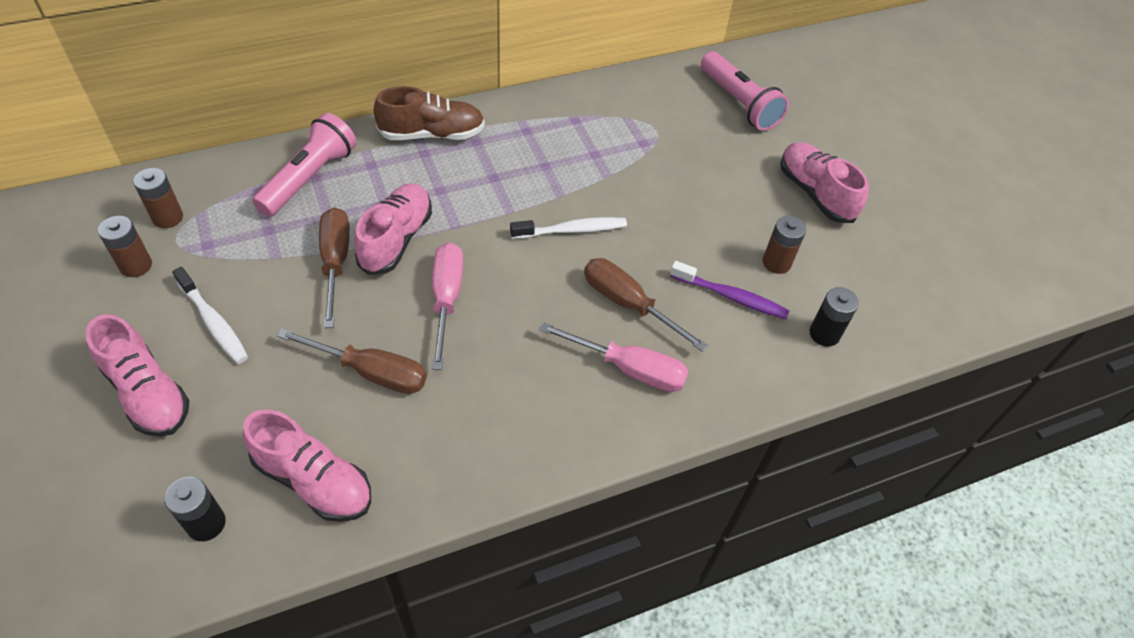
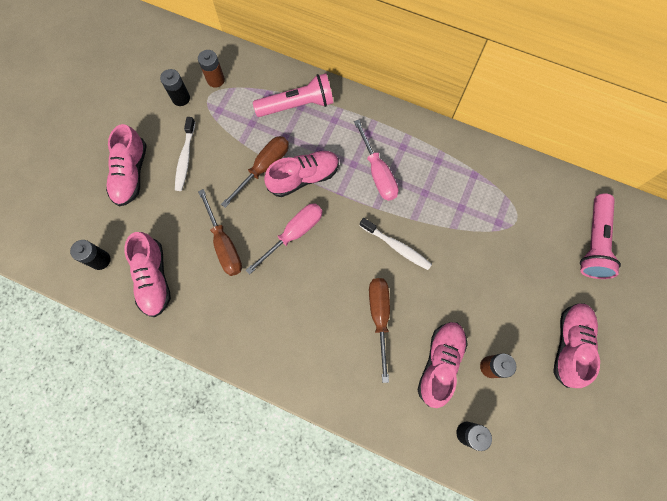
camera: 50 degrees right, 20 degrees up
brown battery [98,216,152,277] -> black battery [160,69,190,106]
brown shoe [373,86,485,140] -> none
pink screwdriver [539,322,689,392] -> pink screwdriver moved to [354,120,398,201]
purple toothbrush [670,261,790,319] -> pink shoe [418,322,468,408]

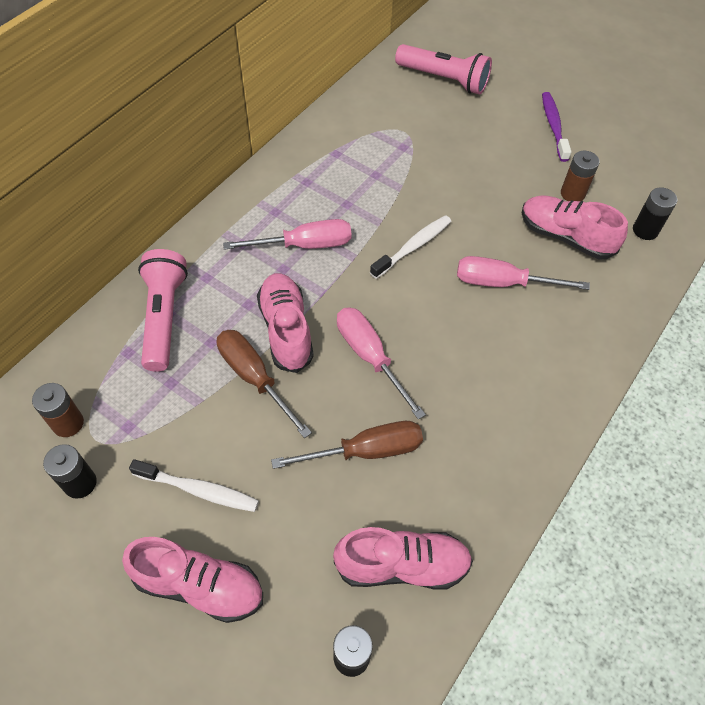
camera: 80 degrees left, 15 degrees down
brown screwdriver [369,278,390,383] -> pink screwdriver [457,256,590,290]
pink shoe [553,304,600,388] -> purple toothbrush [542,92,571,162]

